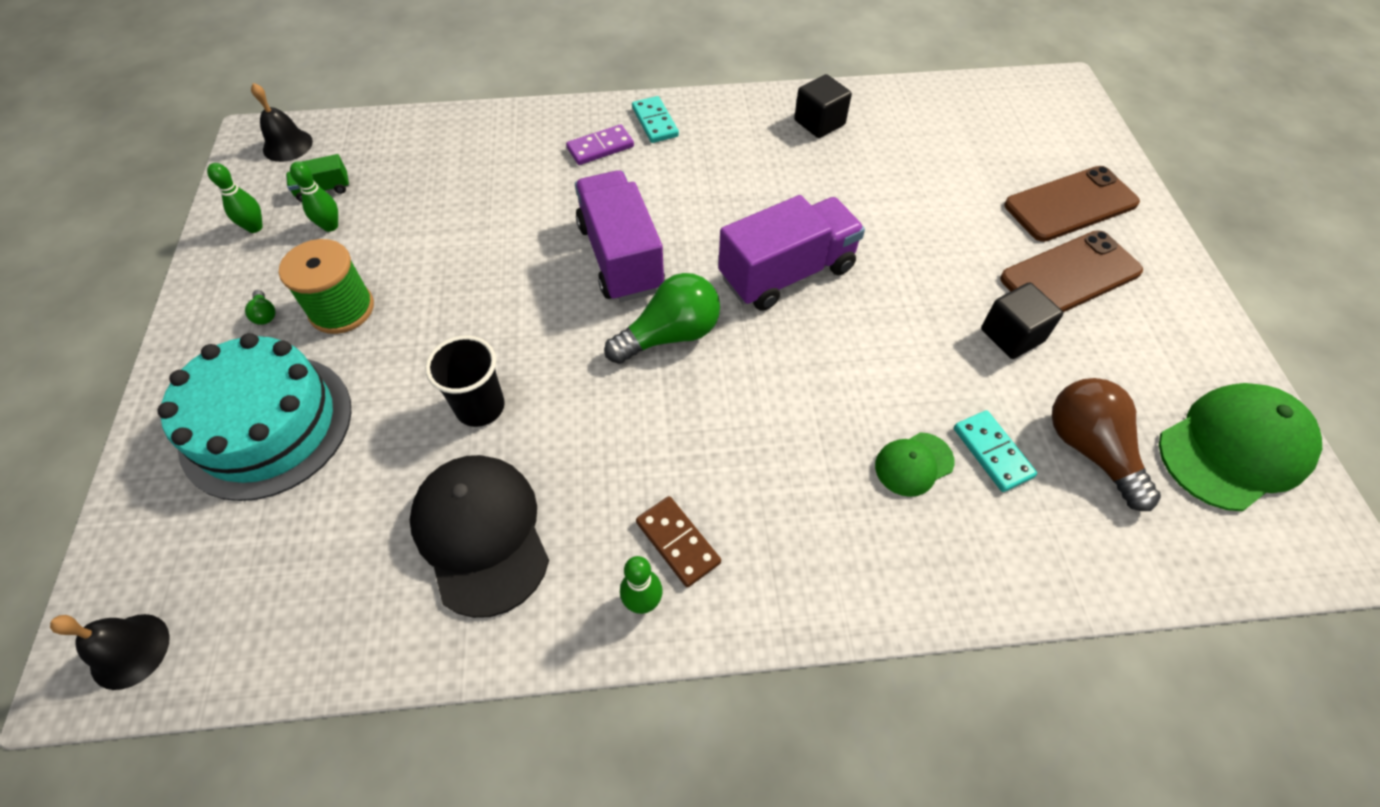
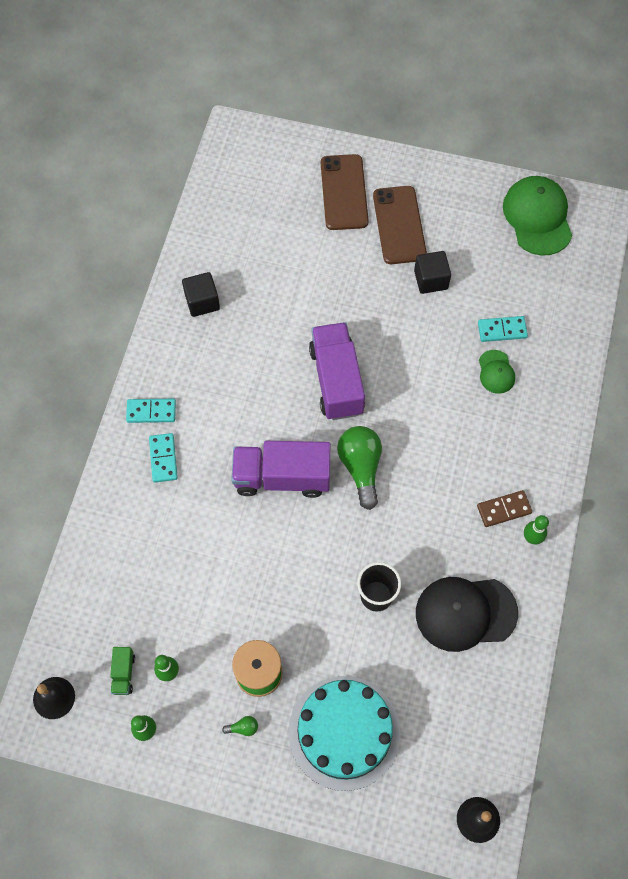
camera: 70 degrees left, 10 degrees up
purple domino [566,124,634,165] -> turquoise domino [149,433,178,483]
brown light bulb [1052,378,1161,511] -> none

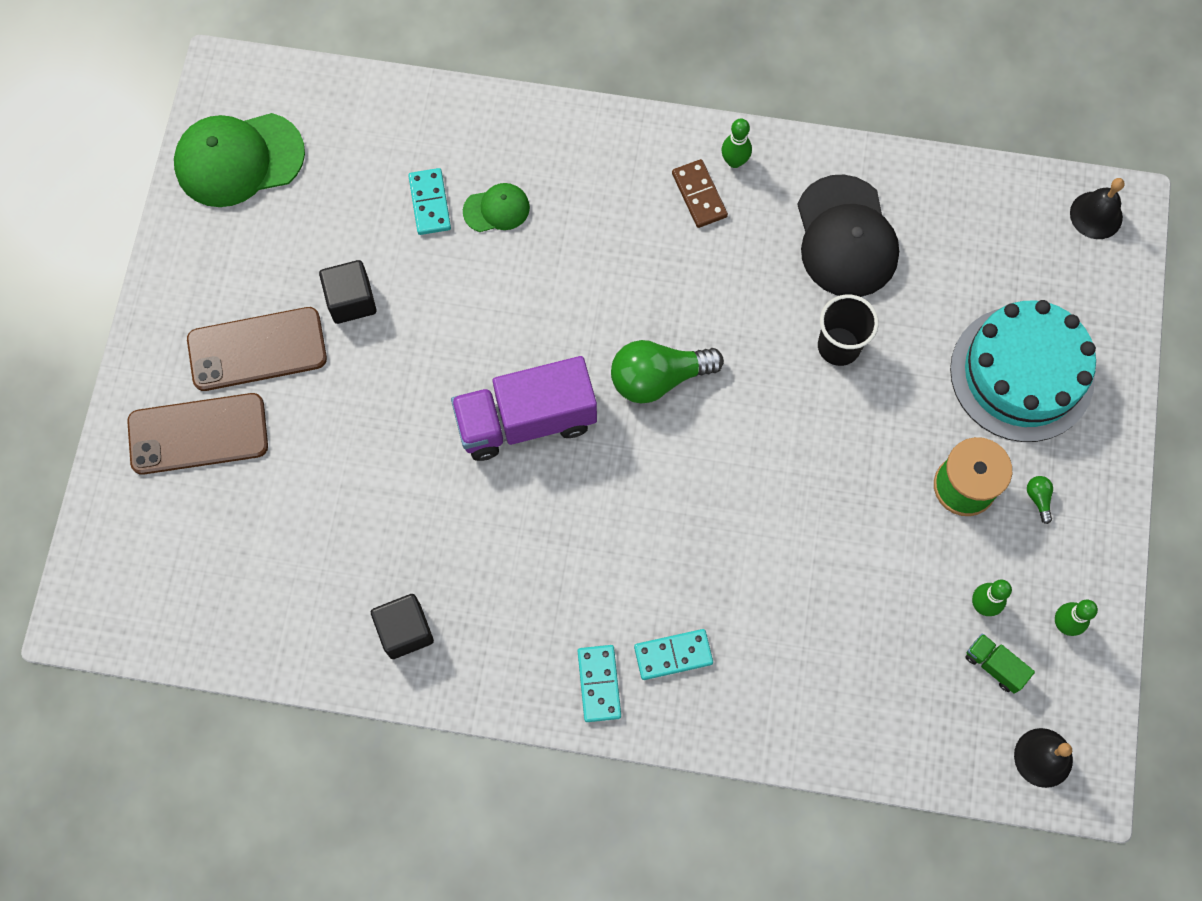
camera: 95 degrees left, 5 degrees up
green truck [110,647,135,695] -> green truck turned 135 degrees counterclockwise [965,633,1035,694]
purple truck [231,441,331,498] -> none

